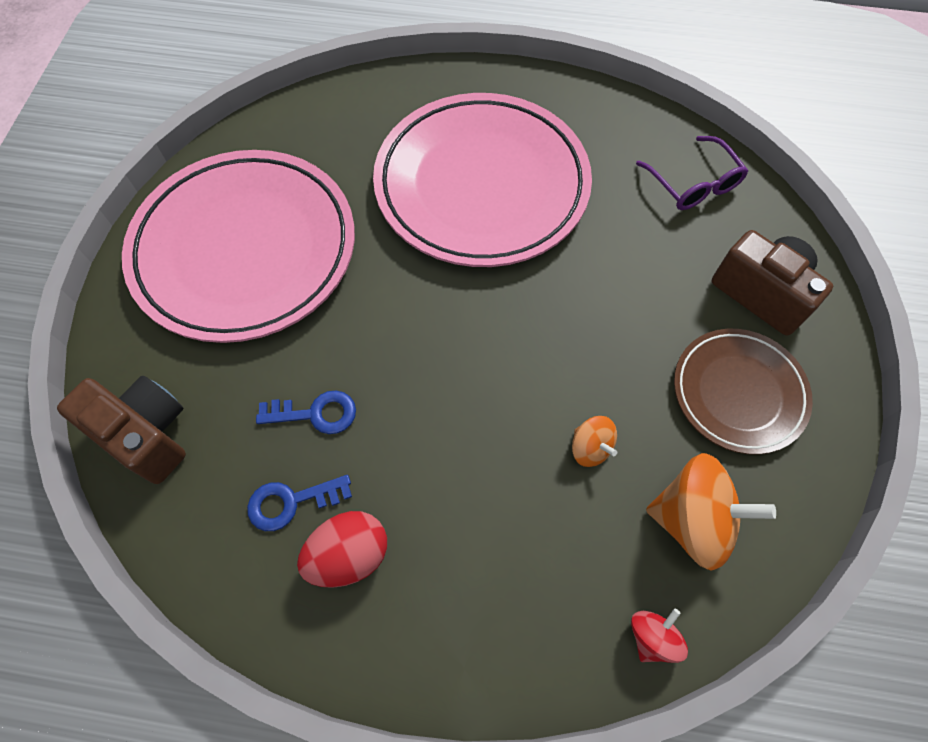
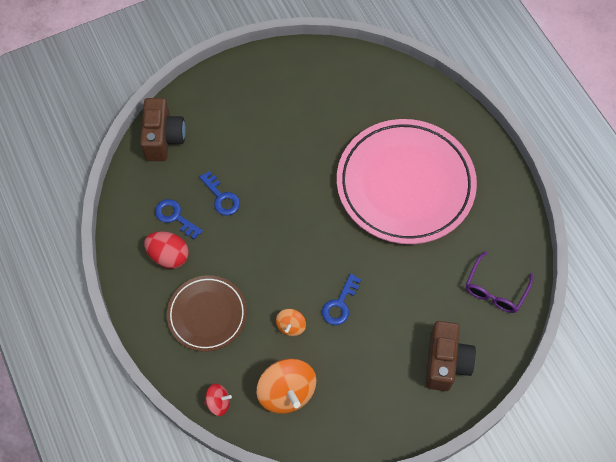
camera: 55 degrees right, 0 degrees up
pink plate [122,150,355,343] -> none
brown plate [674,329,813,455] -> brown plate moved to [167,275,247,352]
none -> blue key [322,274,361,325]

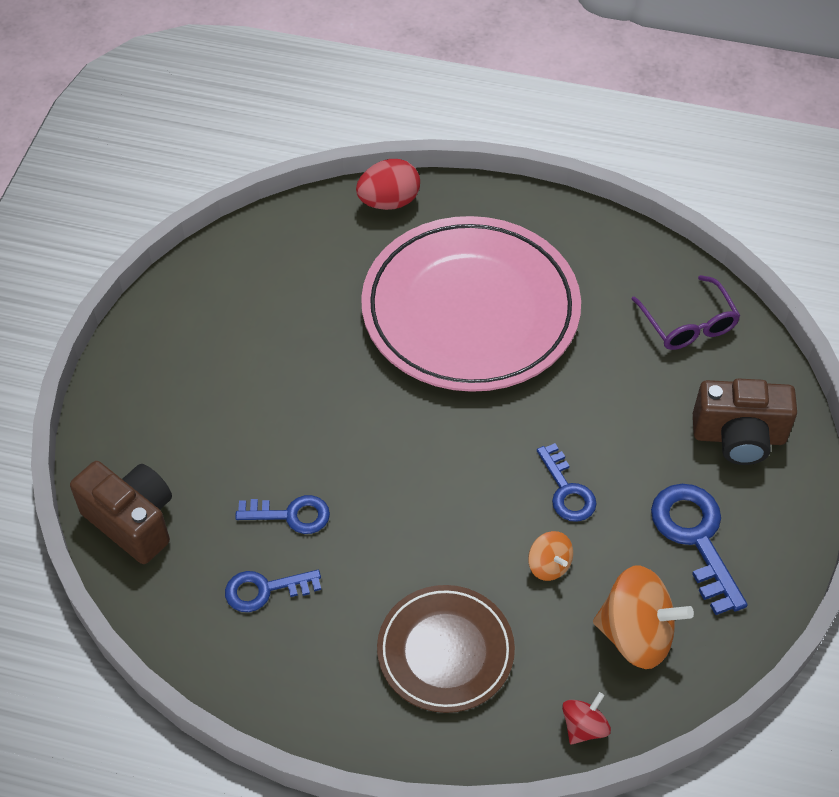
camera: 50 degrees left, 10 degrees down
red egg [144,231,189,269] -> red egg moved to [356,159,420,210]
brown camera [425,321,476,391] -> brown camera turned 135 degrees clockwise [693,378,797,465]
none -> blue key [651,484,748,615]

